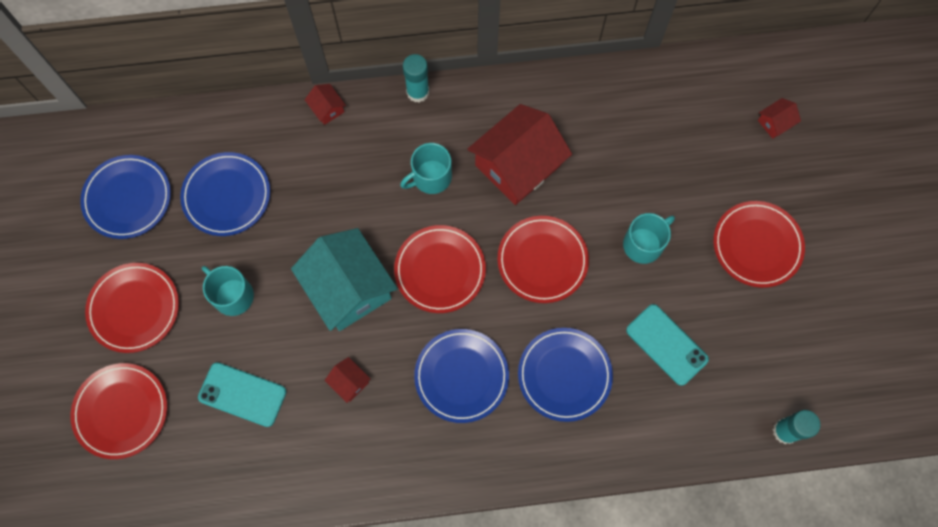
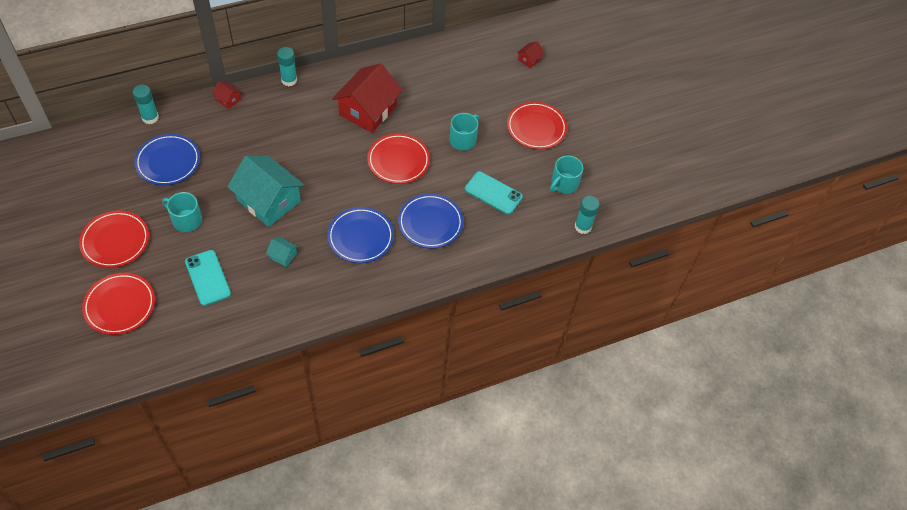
camera: 20 degrees left, 15 degrees down
blue plate [80,155,171,239] -> none
turquoise phone [198,362,286,427] -> turquoise phone turned 60 degrees clockwise [185,250,231,306]
red house [324,357,371,403] -> turquoise house [266,237,298,267]
red plate [394,225,486,313] -> none
turquoise mug [400,143,452,194] -> turquoise mug moved to [550,155,583,194]
none -> turquoise glue stick [133,85,159,124]

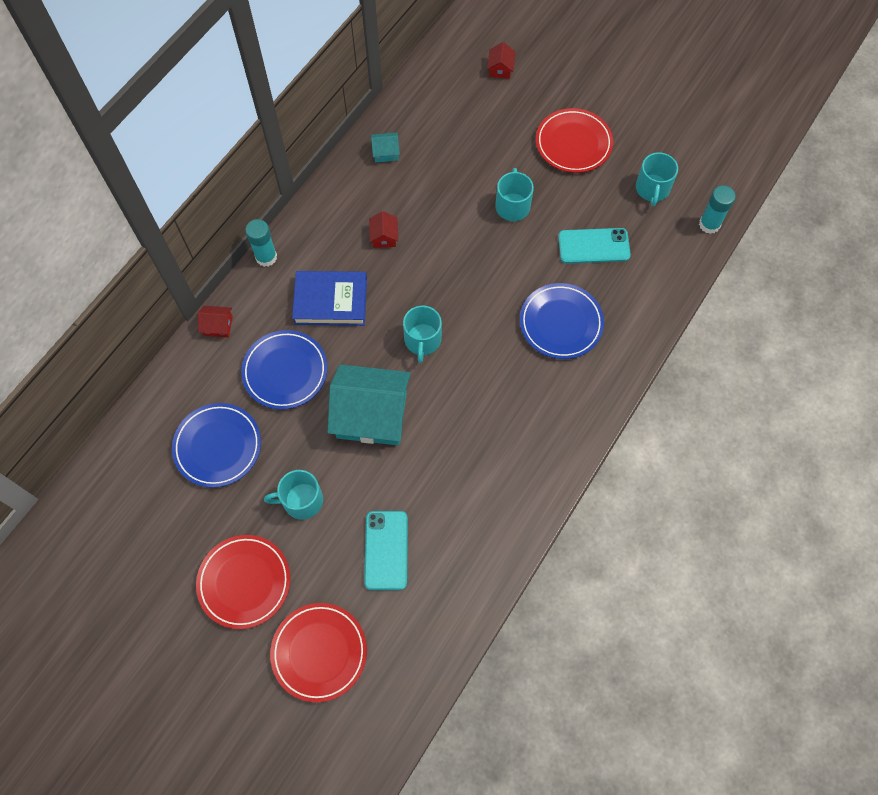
camera: 30 degrees left, 10 degrees up
turquoise glue stick [133,85,159,124] -> none
turquoise phone [185,250,231,306] -> turquoise phone turned 60 degrees clockwise [364,511,408,590]
turquoise house [266,237,298,267] -> turquoise house moved to [371,132,400,163]
blue plate [327,207,394,263] -> blue plate moved to [241,330,328,409]
red house [332,63,403,133] -> red house [369,211,398,248], size x0.42
red plate [367,133,430,184] -> none
none -> blue book [292,271,367,326]
none -> turquoise mug [403,306,442,363]

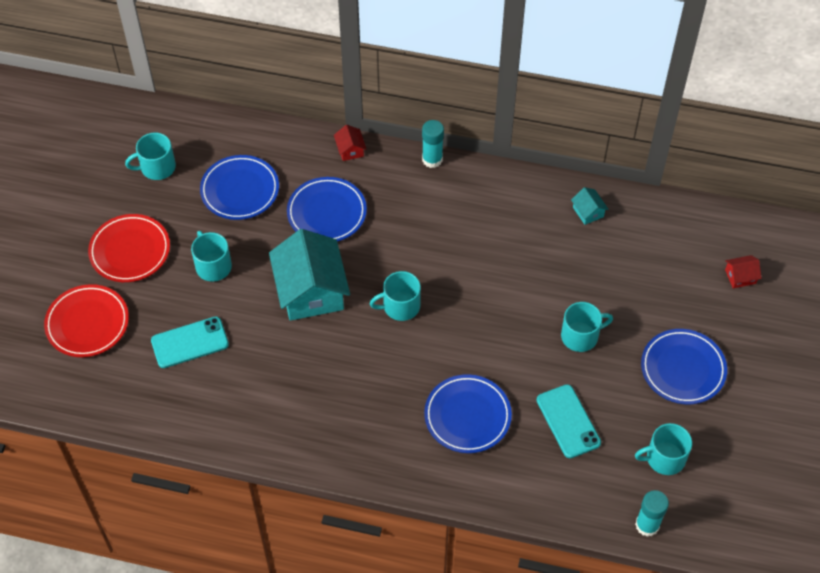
camera: 70 degrees right, 10 degrees down
blue book [292,271,367,326] -> none
red house [369,211,398,248] -> none
red plate [536,108,613,173] -> blue plate [641,329,727,404]
none -> turquoise mug [125,133,176,180]

